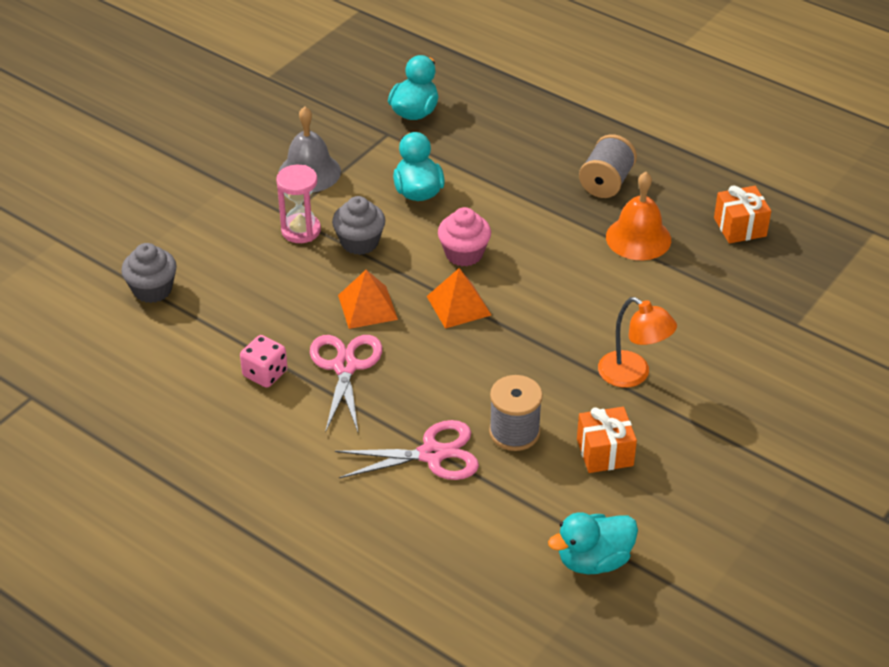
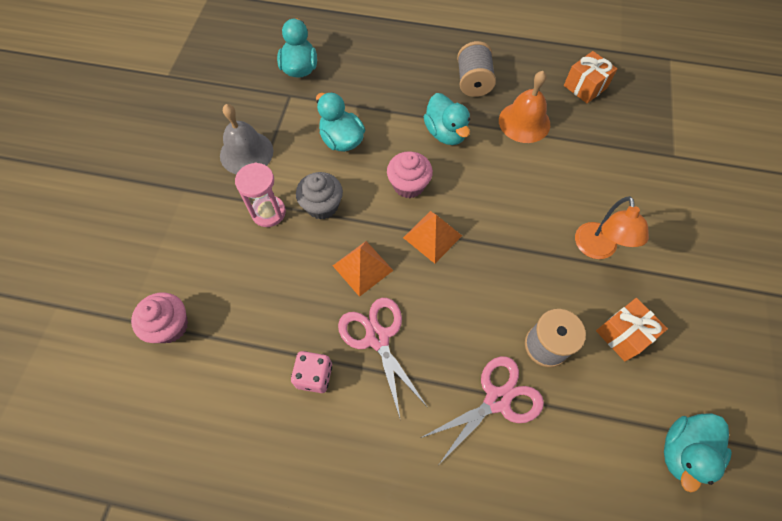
camera: 25 degrees left, 20 degrees up
grey cupcake [121,243,177,303] -> pink cupcake [131,292,188,343]
orange lamp [598,297,677,388] -> orange lamp turned 75 degrees clockwise [575,196,649,259]
none -> turquoise duck [424,93,470,145]

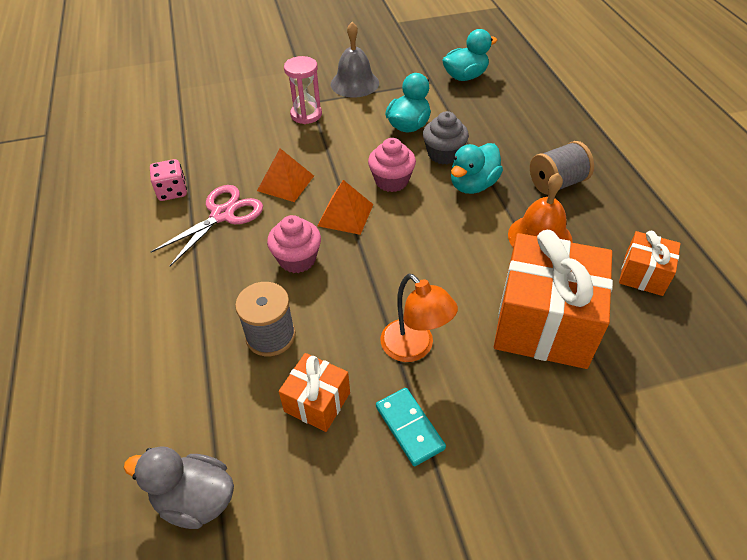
camera: 65 degrees right, 15 degrees down
pink cupcake [131,292,188,343] -> pink cupcake moved to [267,215,321,273]
grey cupcake [296,172,343,220] -> grey cupcake moved to [423,111,469,164]
pink scissors [421,356,544,464] -> none
orange lamp [575,196,649,259] -> orange lamp turned 105 degrees counterclockwise [380,274,458,362]
turquoise duck [664,413,732,493] -> grey duck [124,446,234,529]
none -> turquoise domino [376,388,446,466]
none -> orange gift [494,230,613,369]

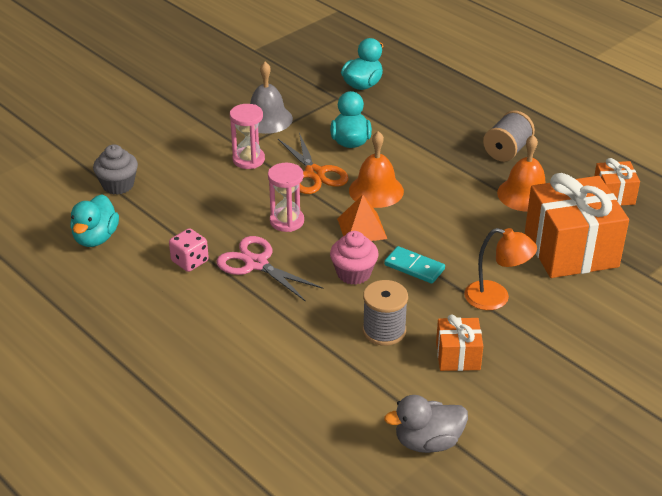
camera: 30 degrees left, 10 degrees down
pink scissors [151,185,263,266] -> pink scissors turned 60 degrees counterclockwise [216,236,323,302]
orange pyramid [257,148,314,202] -> pink hourglass [268,163,304,232]
pink cupcake [368,138,416,192] -> orange bell [349,131,404,208]
turquoise domino [376,388,446,466] -> turquoise domino moved to [384,246,445,284]
grey cupcake [423,111,469,164] -> grey cupcake moved to [93,144,138,195]
turquoise duck [451,143,503,194] -> turquoise duck moved to [70,195,119,247]
none -> orange scissors [278,133,348,194]

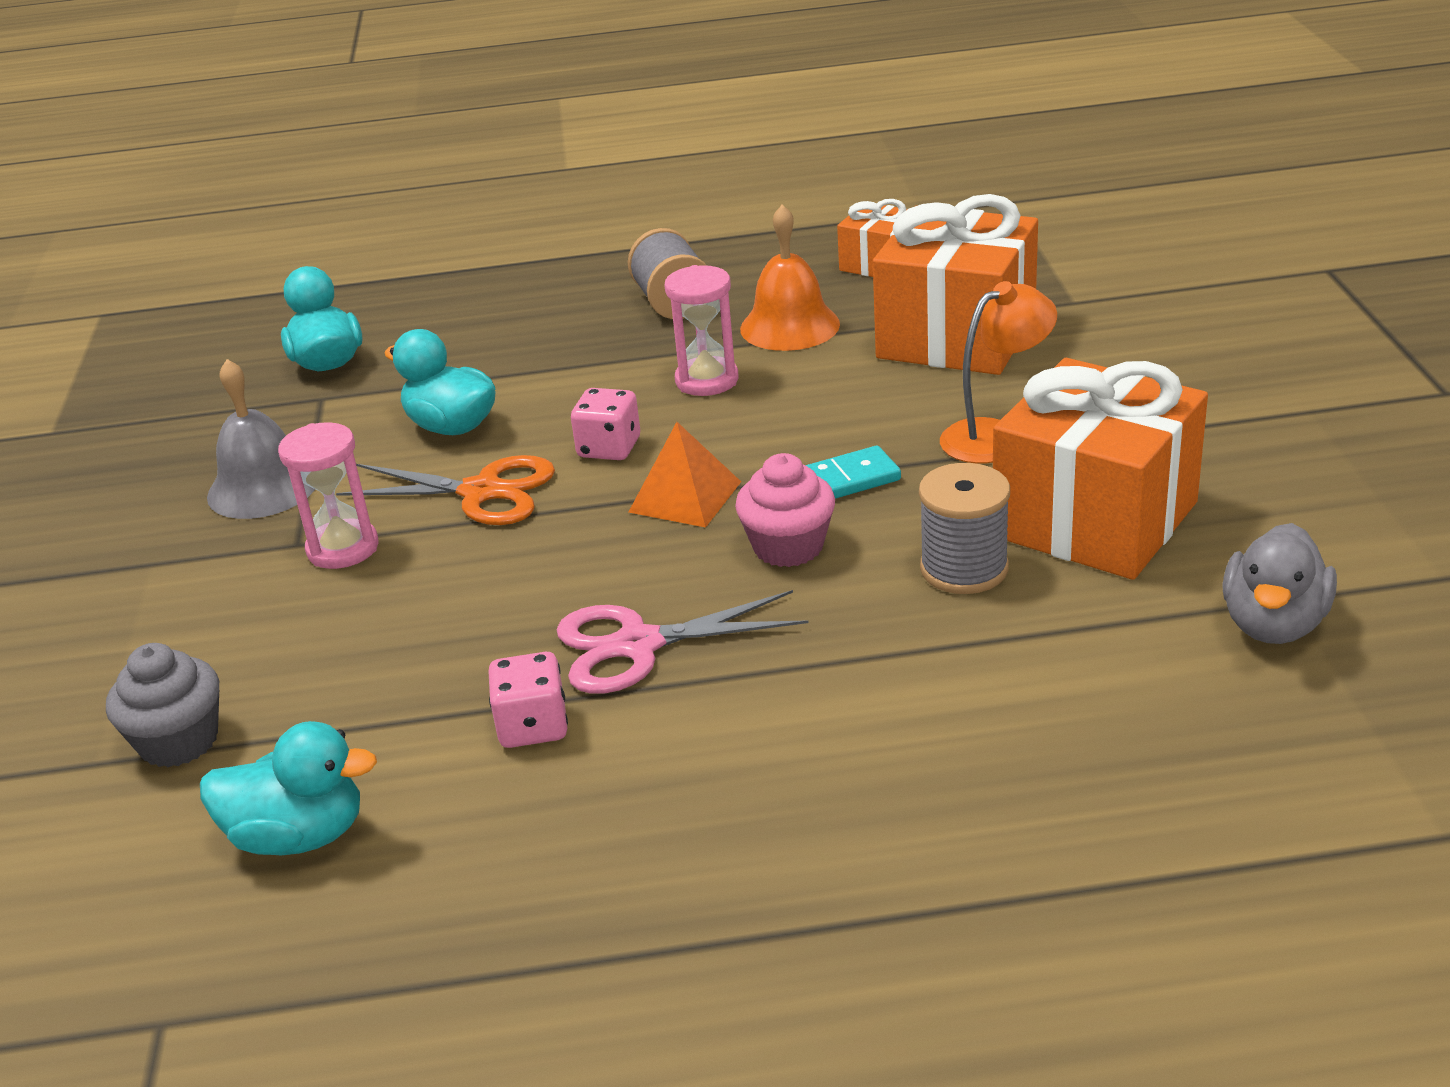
camera: 50 degrees left, 5 degrees down
turquoise duck [70,195,119,247] -> turquoise duck turned 45 degrees counterclockwise [200,721,377,855]
pink hourglass [268,163,304,232] -> pink hourglass moved to [664,265,738,396]
orange bell [349,131,404,208] -> pink dice [571,388,640,460]
orange gift [436,314,483,371] -> orange gift [993,358,1208,580], size x1.99

